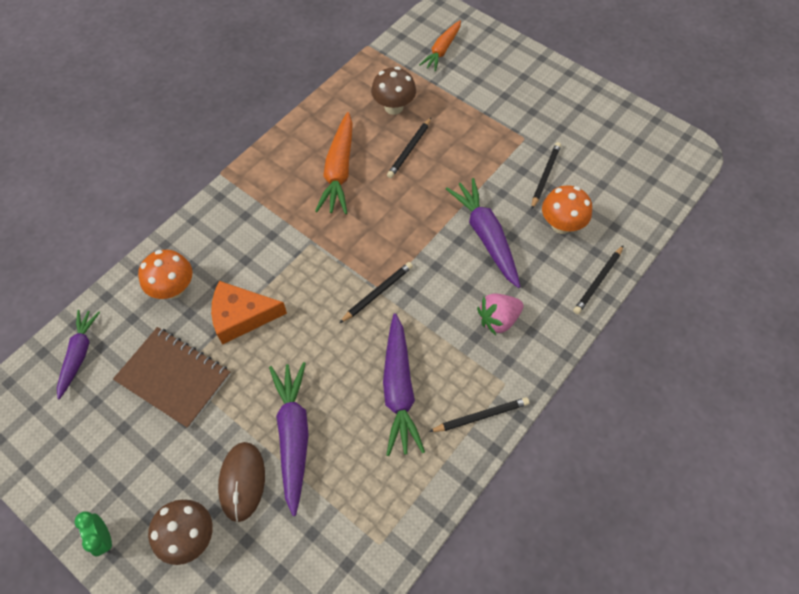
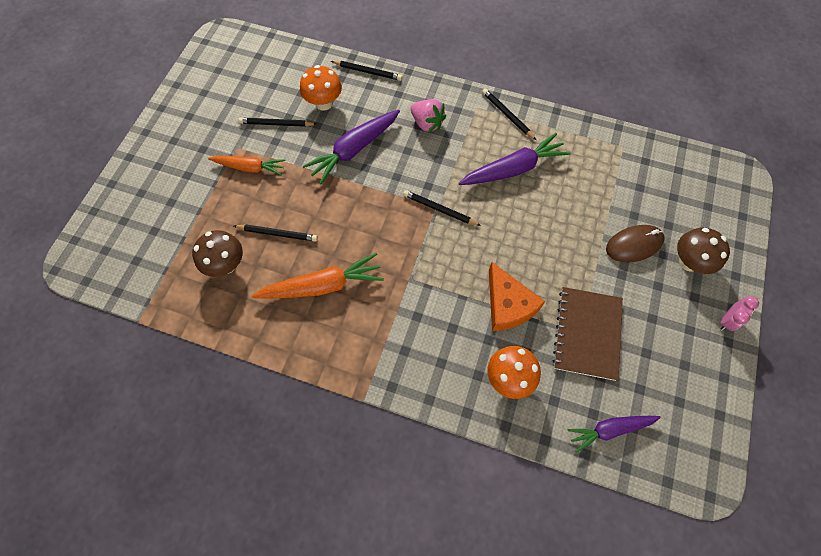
camera: 110 degrees left, 5 degrees up
green clock [74,511,112,556] -> pink clock [721,296,759,331]
purple carrot [269,362,309,516] -> none
orange carrot [419,20,461,72] -> orange carrot moved to [208,156,285,176]

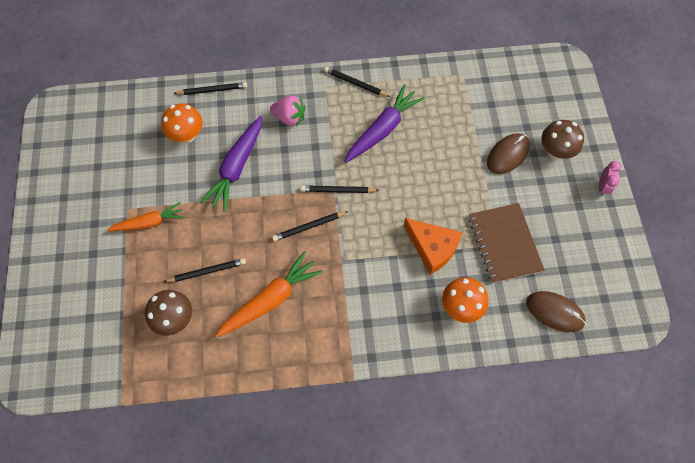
camera: 25 degrees left, 0 degrees up
black pencil [238,118,316,127] -> black pencil moved to [272,211,348,241]
purple carrot [568,416,661,453] -> brown mouse [526,291,586,332]

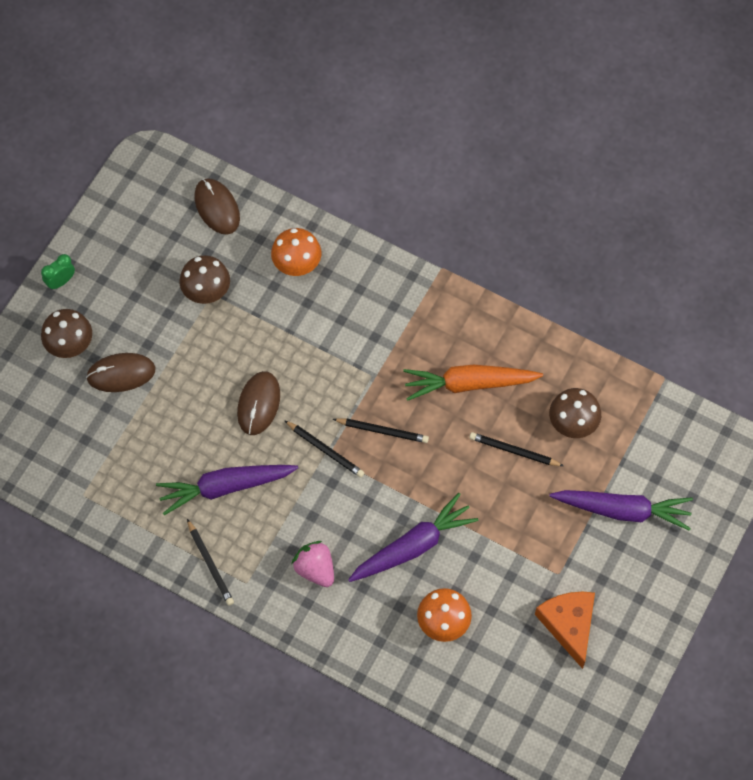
camera: 145 degrees left, 0 degrees up
orange carrot [107,202,184,231] -> none
black pencil [173,82,247,95] -> none
orange cheese [404,218,463,275] -> orange cheese moved to [535,592,595,669]
brown notebook [469,203,545,284] -> brown mushroom [180,255,230,304]
pink clock [599,161,621,196] -> green clock [41,254,75,290]
none -> brown mouse [237,371,280,435]
none -> purple carrot [549,490,693,531]

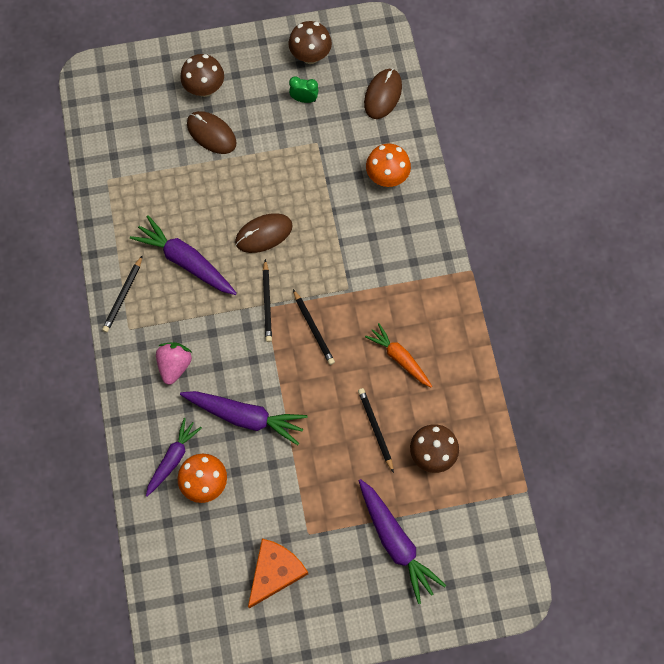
camera: 50 degrees right, 5 degrees up
green clock [41,254,75,290] -> green clock moved to [289,76,319,103]
brown mushroom [180,255,230,304] -> brown mushroom moved to [288,21,332,64]
orange carrot [403,365,543,401] -> orange carrot [365,323,432,387], size x0.66
none -> purple carrot [146,418,202,496]

